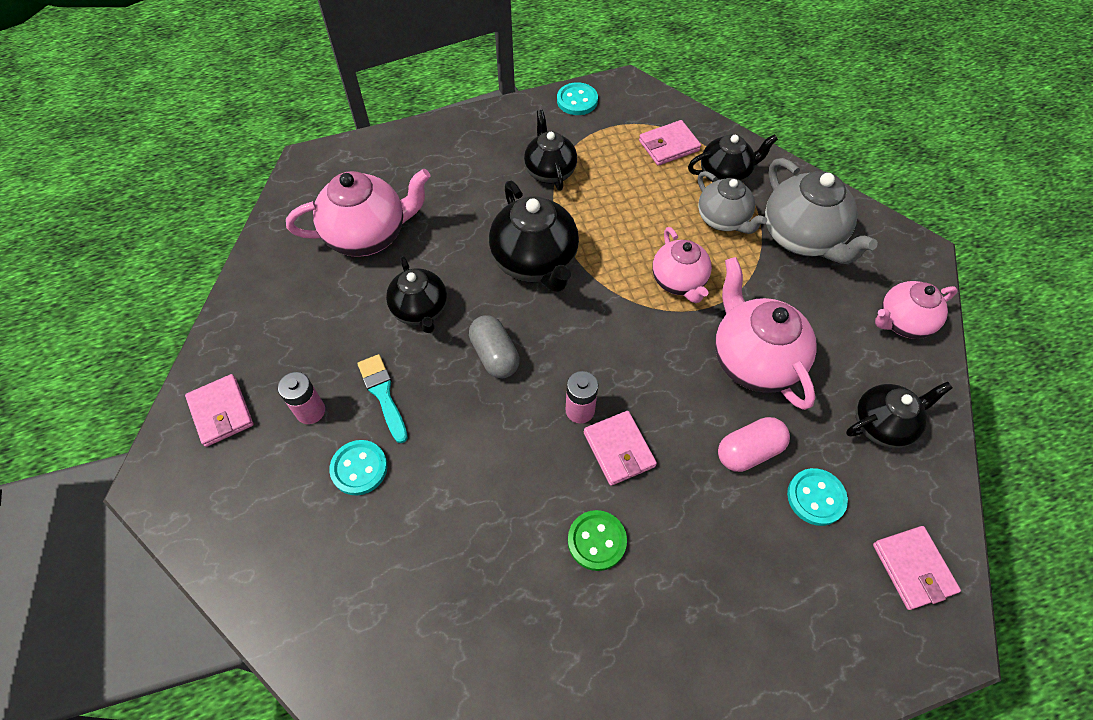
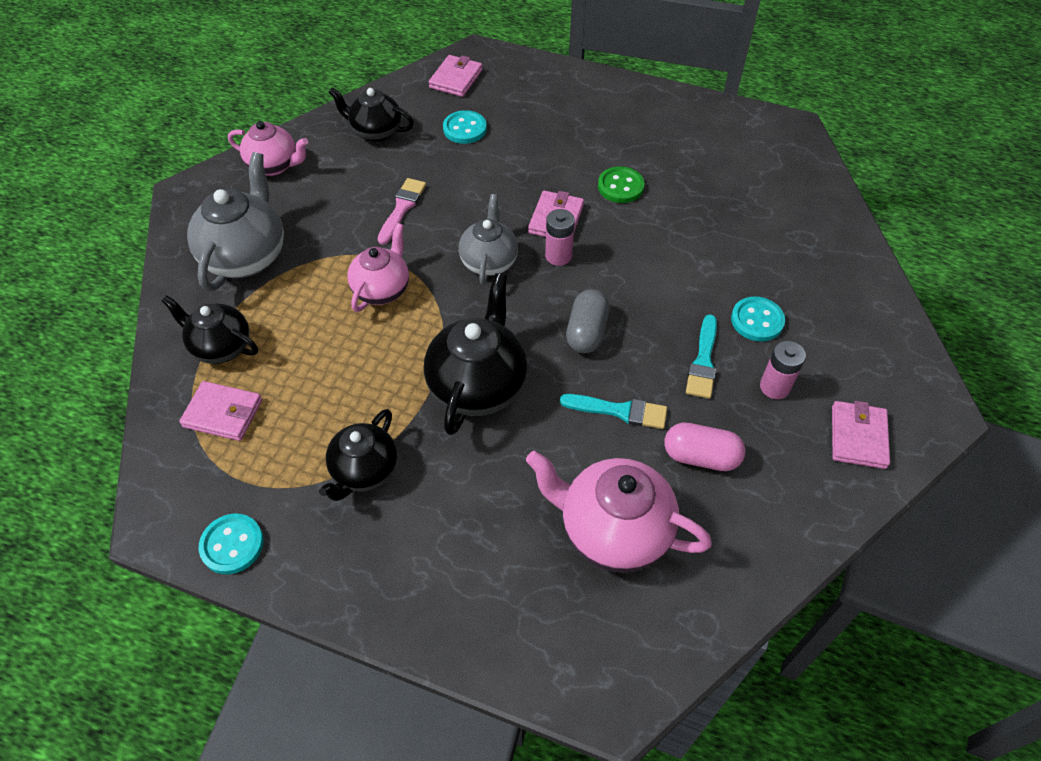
camera: 140 degrees left, 5 degrees down
black teapot [386,256,447,333] -> turquoise brush [560,394,667,429]
grey teapot [698,171,767,234] -> grey teapot moved to [459,194,518,285]
pink teapot [715,257,817,410] -> pink brush [378,178,426,245]
pink capsule [718,417,790,472] -> pink capsule moved to [664,422,745,471]

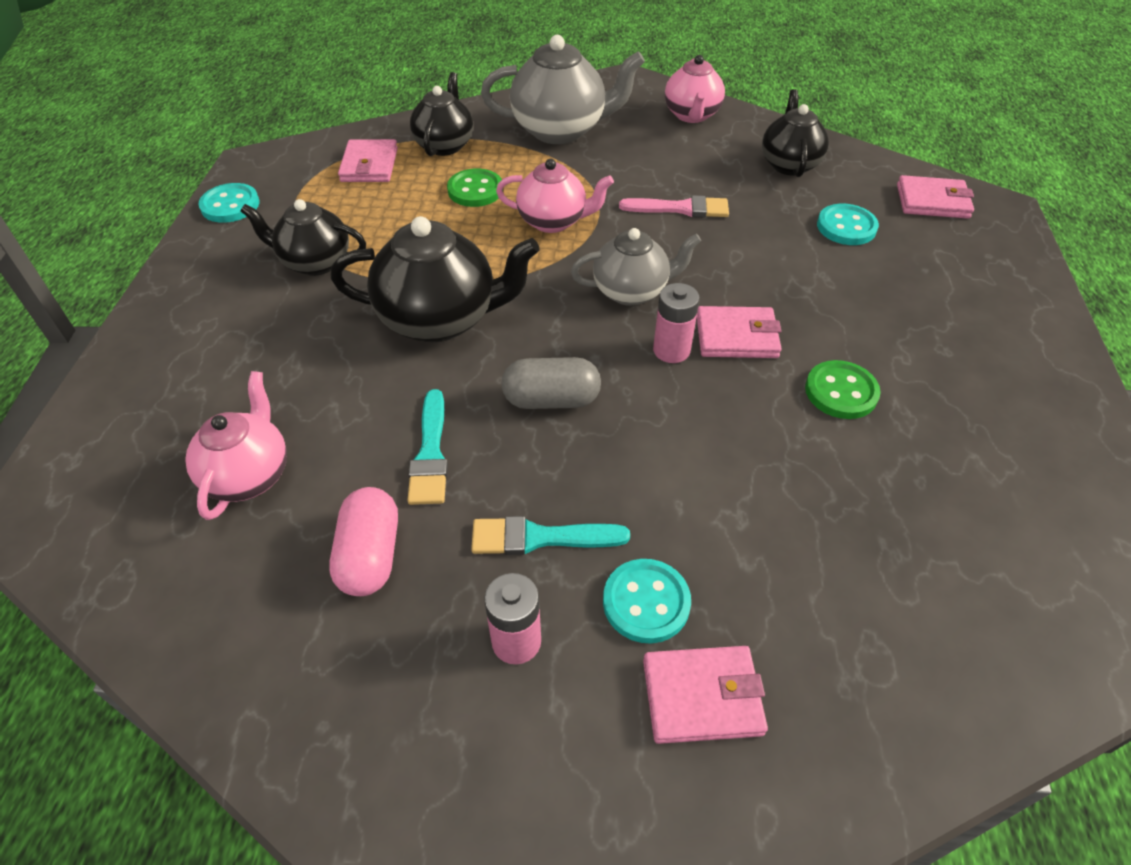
camera: 75 degrees right, 5 degrees down
pink teapot [526,451,712,573] -> pink teapot [185,371,287,520], size x0.65
pink wallet [832,401,890,469] -> pink wallet moved to [643,646,768,744]
none -> green button [447,169,502,207]

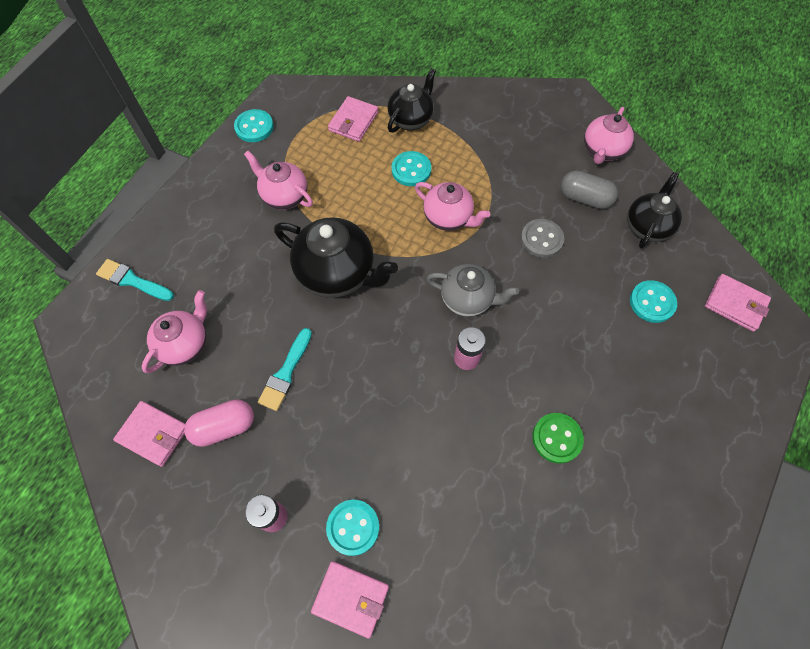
camera: 25 degrees right, 15 degrees up
black teapot [240,199,366,276] -> pink teapot [244,151,313,210]
pink capsule [329,487,398,596] -> pink capsule turned 45 degrees clockwise [184,399,254,447]
green button [447,169,502,207] -> turquoise button [392,151,431,186]
turquoise brush [471,516,630,555] -> turquoise brush moved to [96,259,174,301]
grey teapot [481,35,645,144] -> none
grey capsule [501,357,601,409] -> grey capsule moved to [561,170,618,209]
pink brush [619,195,729,218] -> grey button [521,219,564,258]
pink wallet [697,306,782,358] -> pink wallet moved to [113,401,185,467]

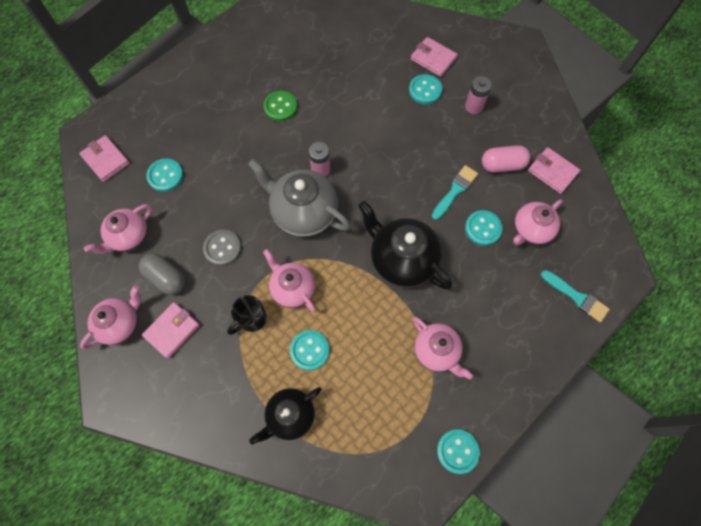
camera: 165 degrees left, 5 degrees up
pink wallet [328,96,378,142] -> pink wallet moved to [142,302,200,359]
grey teapot [426,264,519,316] -> grey teapot [248,159,351,236], size x1.54
black teapot [627,172,682,249] -> pink teapot [84,204,152,254]
none -> black mug [227,295,267,335]
none -> turquoise button [465,210,503,246]

